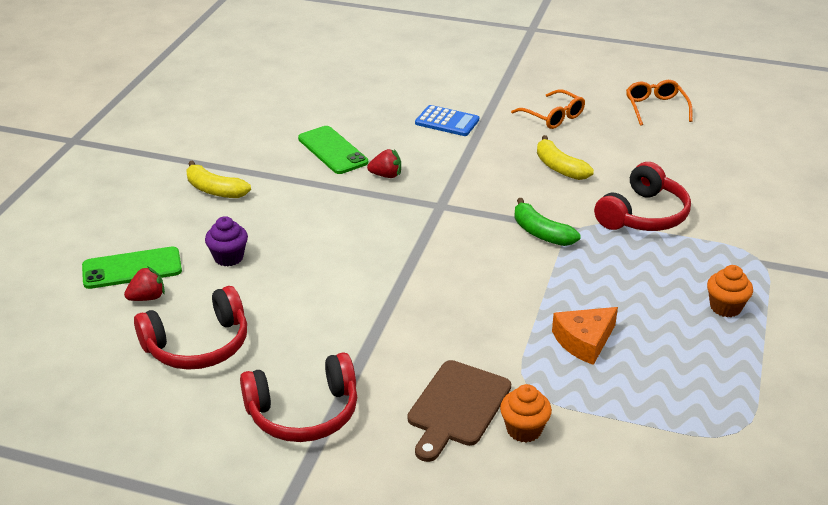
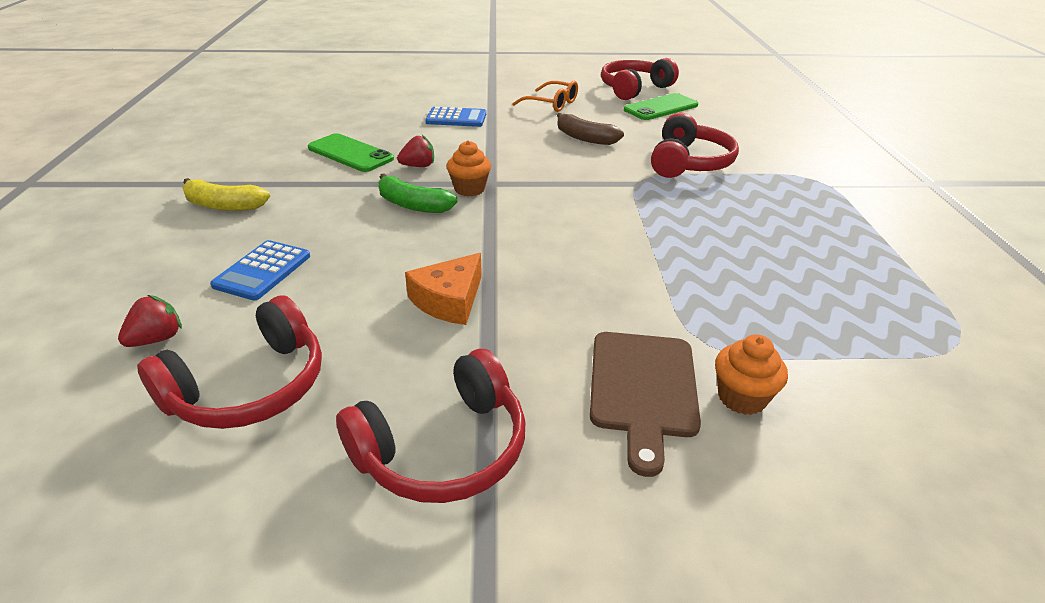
camera: 20 degrees left, 0 degrees up
green phone [82,247,182,289] -> green phone moved to [624,93,698,120]
purple cupcake [205,216,248,266] -> blue calculator [210,240,310,300]
green banana [514,198,580,246] -> green banana moved to [378,173,458,213]
yellow banana [537,135,594,180] -> brown banana [557,113,624,145]
orange cheese [552,307,618,365] -> orange cheese moved to [405,253,482,325]
orange glasses [626,80,692,126] -> red headphones [601,58,679,100]
orange cupcake [707,265,753,317] -> orange cupcake moved to [447,140,491,196]

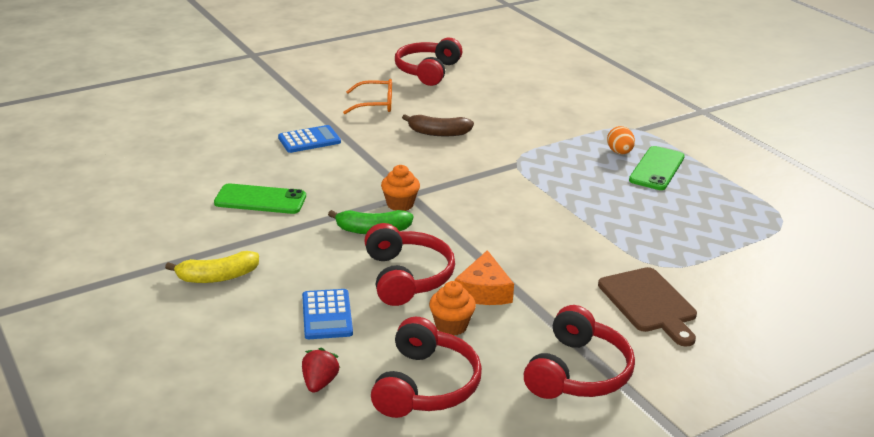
camera: 30 degrees left, 5 degrees down
red strawberry [397,135,434,167] -> none
green phone [624,93,698,120] -> green phone moved to [629,146,685,190]
red headphones [651,113,739,178] -> red headphones moved to [364,223,455,306]
orange cupcake [715,334,788,415] -> orange cupcake moved to [429,281,476,335]
none -> orange egg [607,126,635,154]

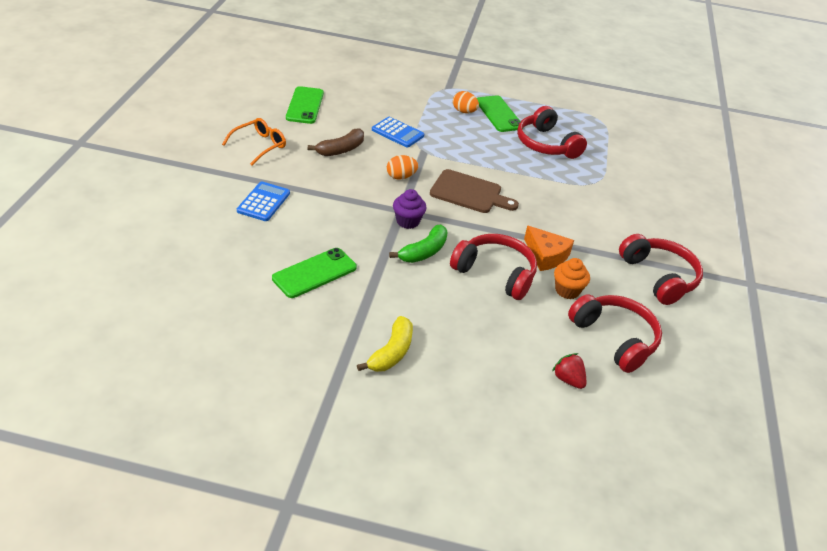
camera: 50 degrees left, 10 degrees up
blue calculator [302,289,353,339] -> blue calculator moved to [372,117,424,148]
orange cupcake [381,165,420,211] -> purple cupcake [393,189,427,229]
red headphones [395,38,462,86] -> red headphones moved to [517,106,587,159]
brown cutting board [598,267,697,347] -> brown cutting board moved to [430,169,519,213]
none -> green phone [286,86,324,124]
none -> orange egg [387,155,418,180]

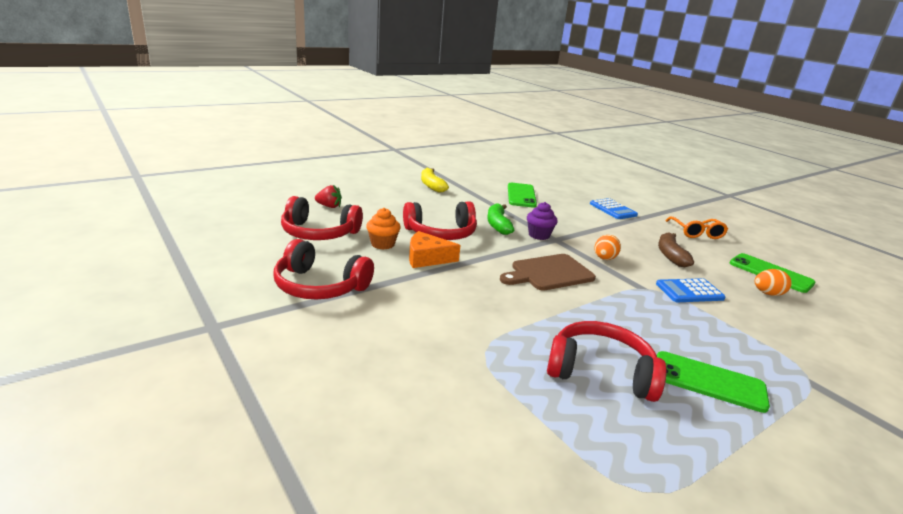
camera: 135 degrees right, 15 degrees down
orange egg [453,91,479,113] -> orange egg moved to [755,269,792,296]

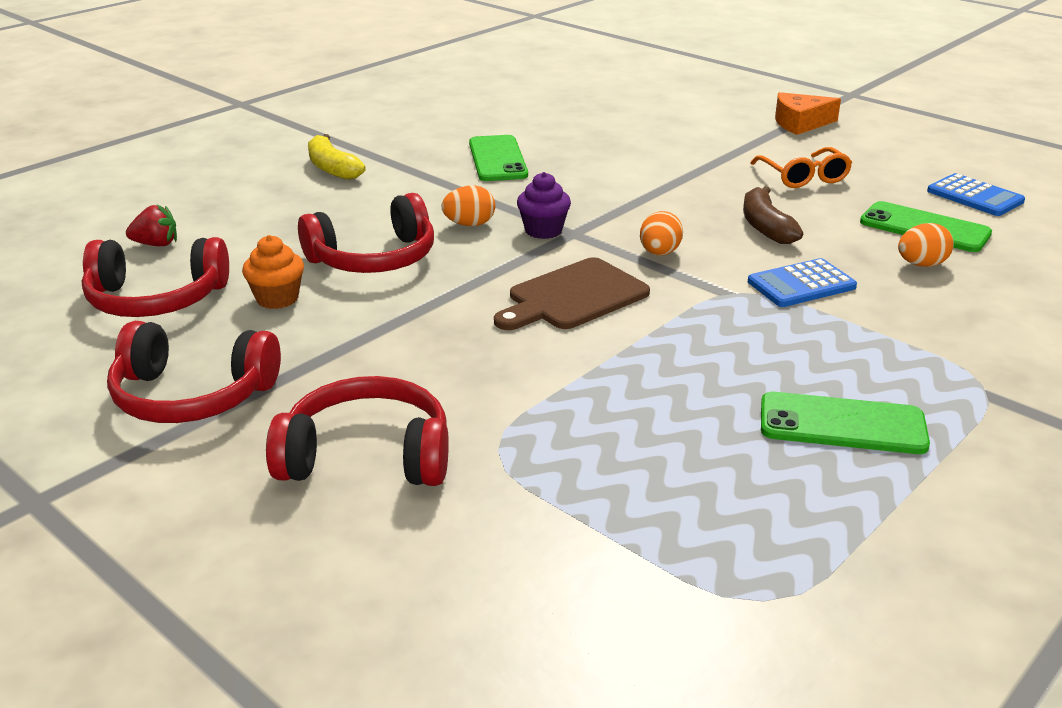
camera: 10 degrees left, 5 degrees up
orange cheese [409,231,461,268] -> orange cheese moved to [775,92,841,135]
green banana [487,203,514,235] -> orange egg [442,185,495,226]
red headphones [547,321,667,402] -> red headphones moved to [266,376,449,486]
blue calculator [590,198,638,219] -> blue calculator moved to [927,173,1025,216]

